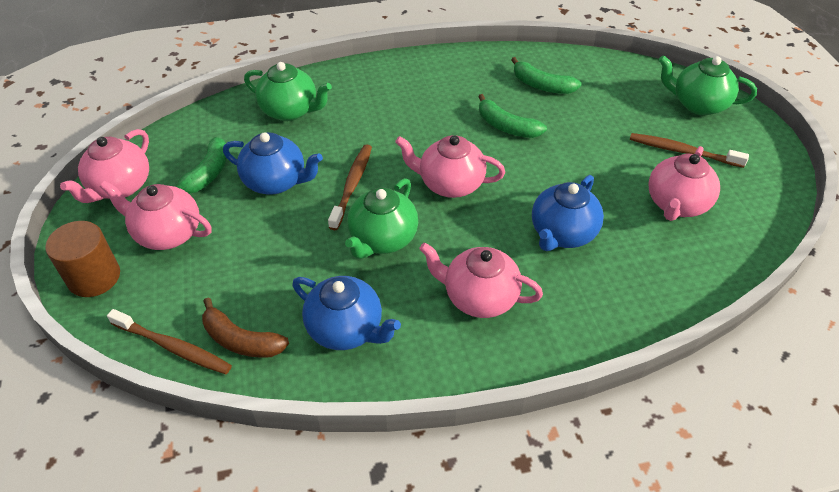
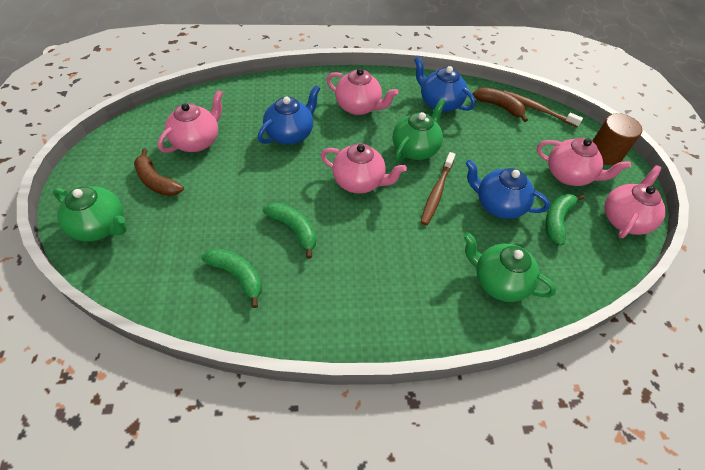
camera: 175 degrees left, 5 degrees up
brown toothbrush [630,133,749,168] -> brown banana [134,149,184,196]

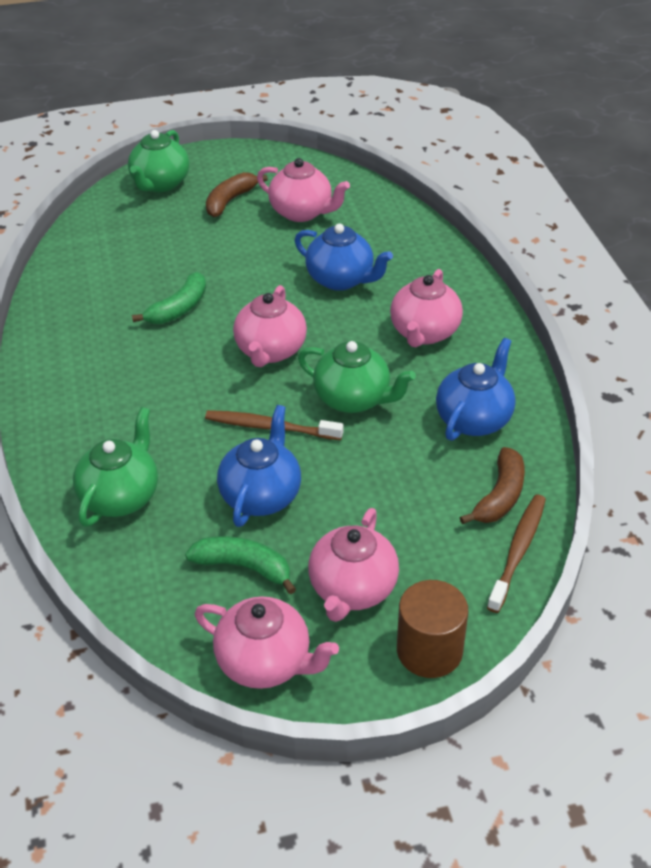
camera: 85 degrees right, 10 degrees down
green banana [201,248,262,308] -> none

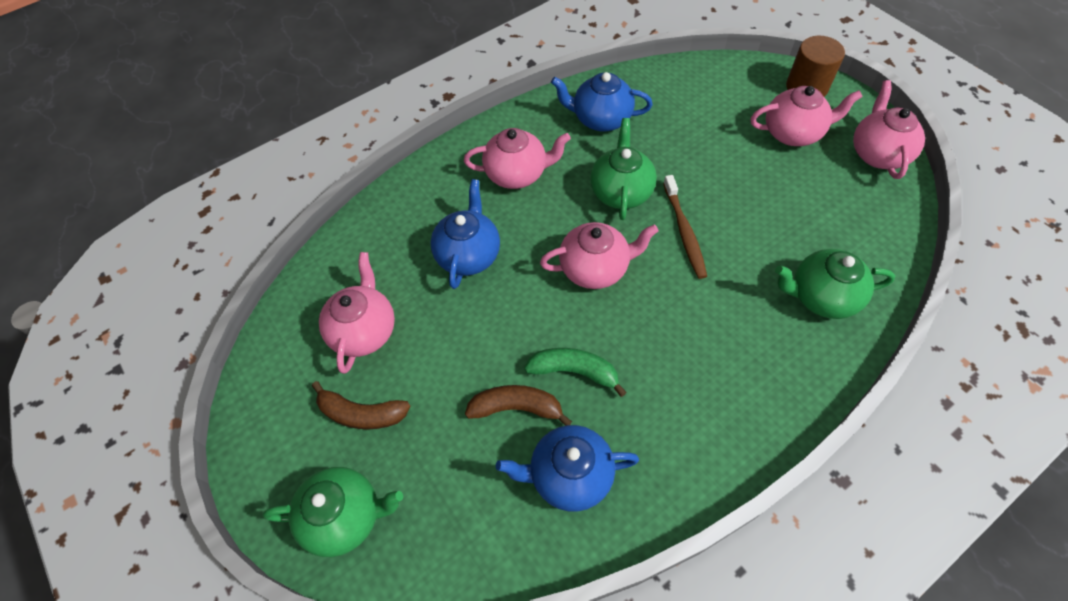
camera: 110 degrees left, 15 degrees up
green banana [185,536,296,594] -> none
blue teapot [217,405,301,527] -> blue teapot moved to [496,425,639,512]
brown banana [460,447,525,524] -> brown banana moved to [465,385,572,426]
brown toothbrush [487,495,546,613] -> none

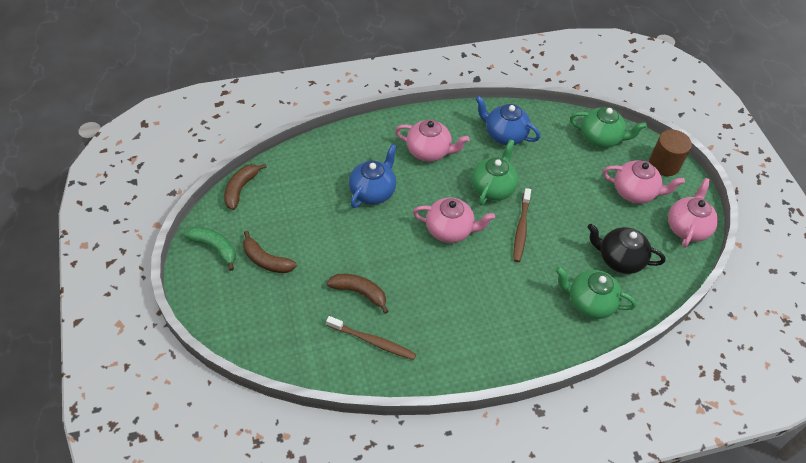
camera: 15 degrees right, 5 degrees down
green teapot [263,467,403,557] -> green teapot moved to [570,107,647,148]
pink teapot [319,252,395,374] -> none
blue teapot [496,425,639,512] -> brown toothbrush [326,316,416,360]
green banana [524,348,627,397] -> green banana moved to [184,227,236,271]
none -> brown banana [224,164,267,210]
none -> black teapot [588,224,666,274]

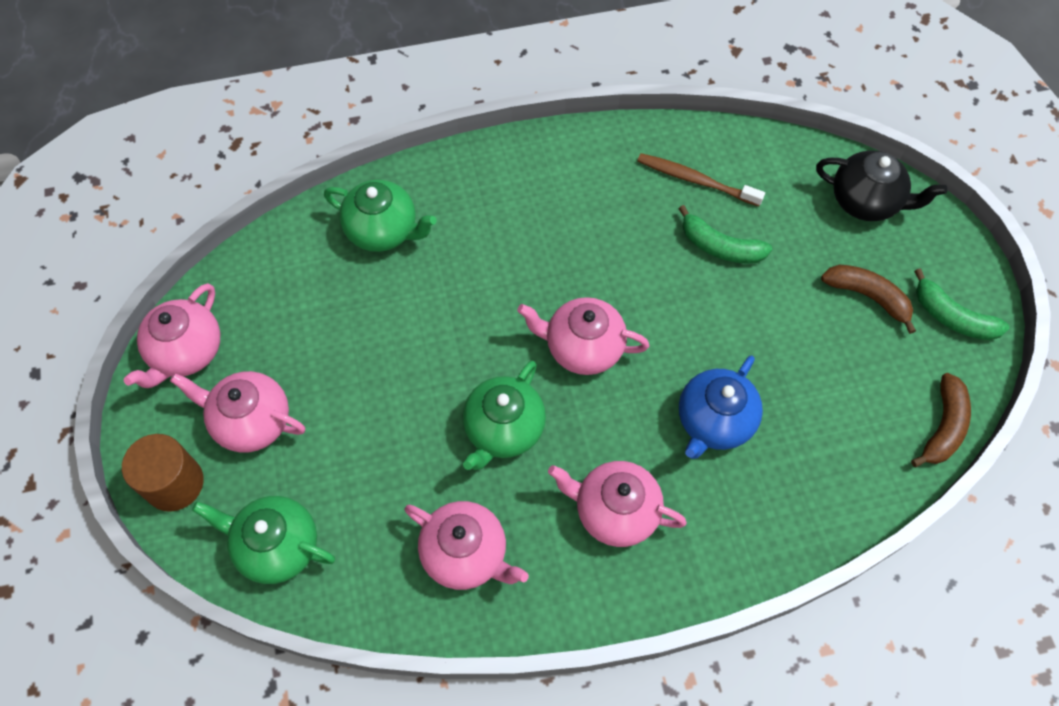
camera: 175 degrees left, 10 degrees up
brown banana [327,274,389,314] -> green banana [678,205,772,264]
blue teapot [475,96,541,145] -> pink teapot [405,501,529,590]
brown toothbrush [513,188,531,262] -> none
black teapot [588,224,666,274] -> black teapot moved to [816,150,947,221]

